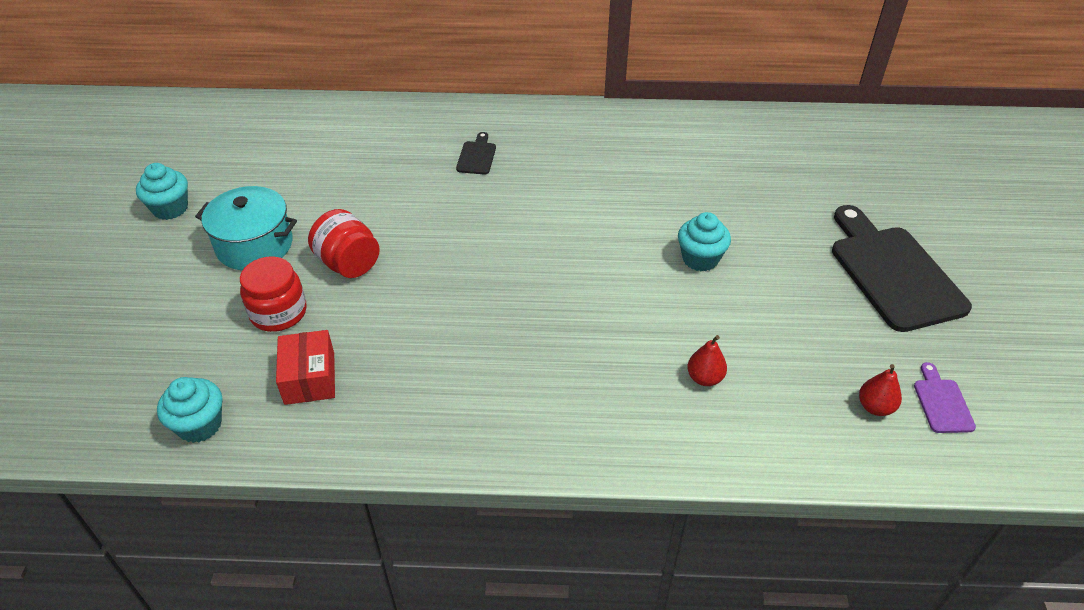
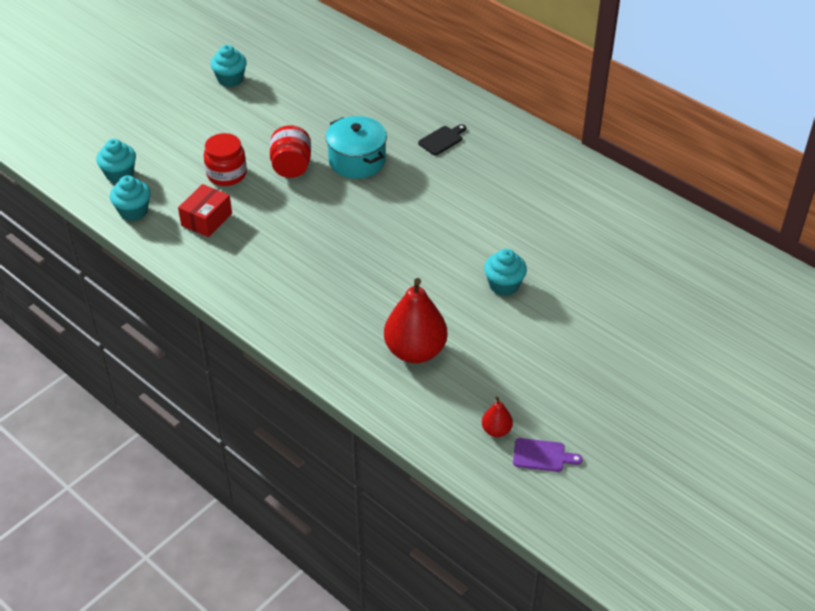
camera: 40 degrees right, 0 degrees up
turquoise pot [195,186,297,270] -> turquoise pot moved to [326,116,387,179]
red pear [687,335,727,386] -> red pear [384,278,448,363], size x2.15
black cutting board [832,205,972,332] -> none
purple cutting board [914,362,976,433] -> purple cutting board turned 60 degrees clockwise [513,438,582,472]
none -> turquoise cupcake [96,139,136,183]

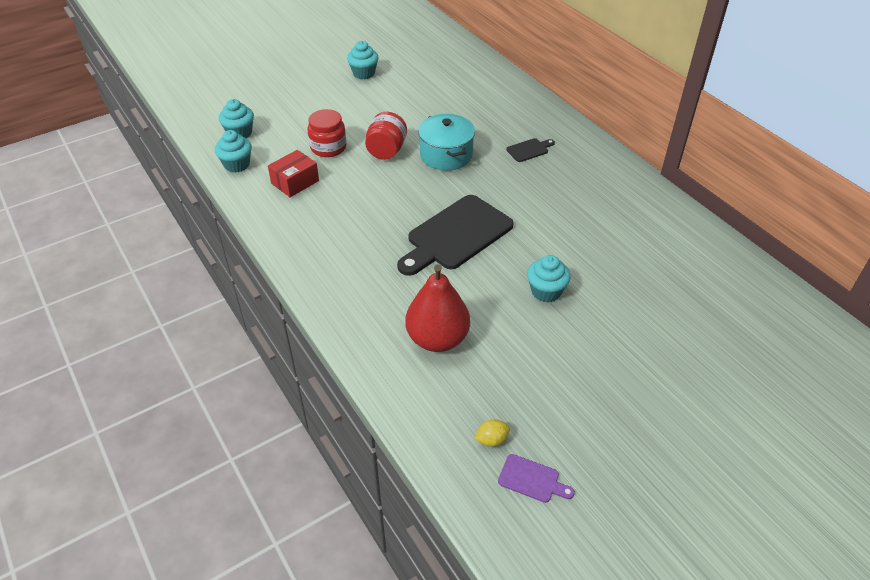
camera: 15 degrees right, 0 degrees up
red pear [482,396,513,437] -> yellow lemon [474,419,510,447]
none -> black cutting board [397,195,514,276]

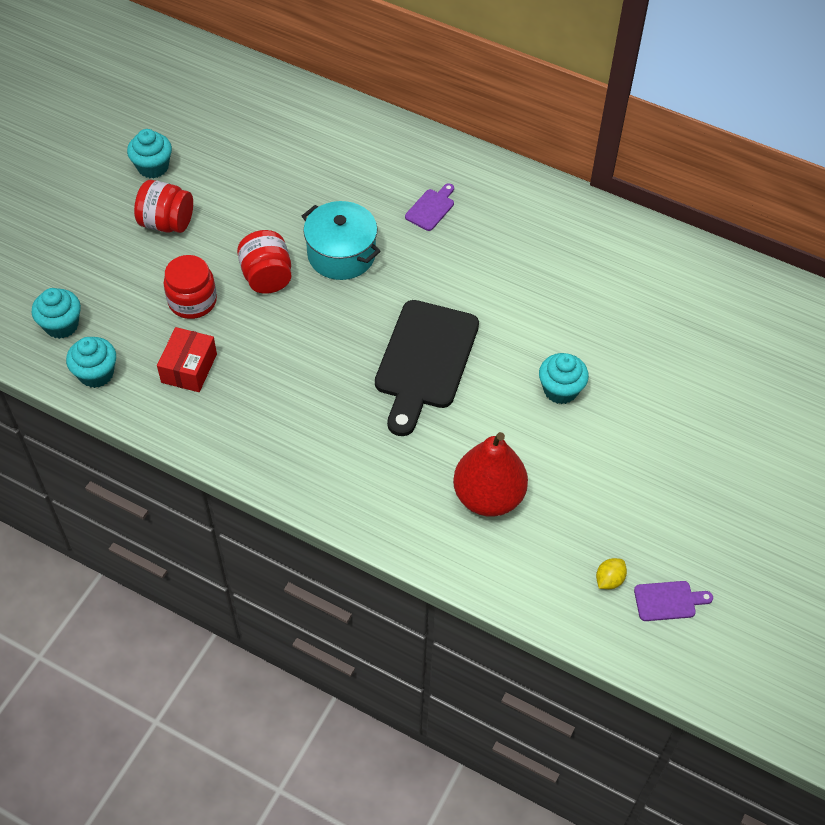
camera: 30 degrees left, 10 degrees up
black cutting board [506,138,555,162] -> purple cutting board [405,183,454,231]
none -> red jar [134,180,193,233]

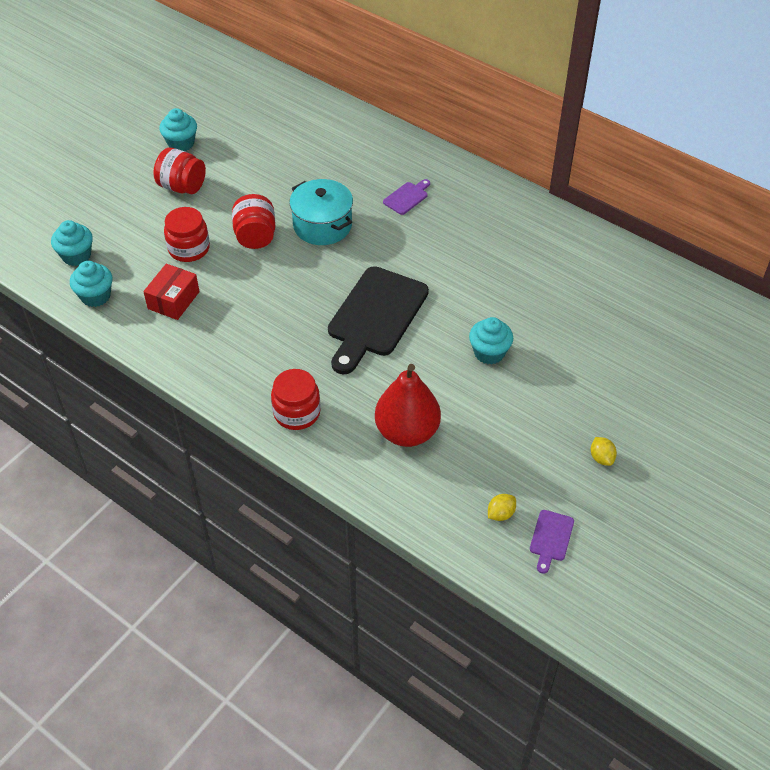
camera: 10 degrees right, 5 degrees down
purple cutting board [634,581,713,621] -> purple cutting board turned 105 degrees clockwise [530,510,574,574]
none -> red jar [271,369,321,430]
none -> yellow lemon [591,437,617,466]

